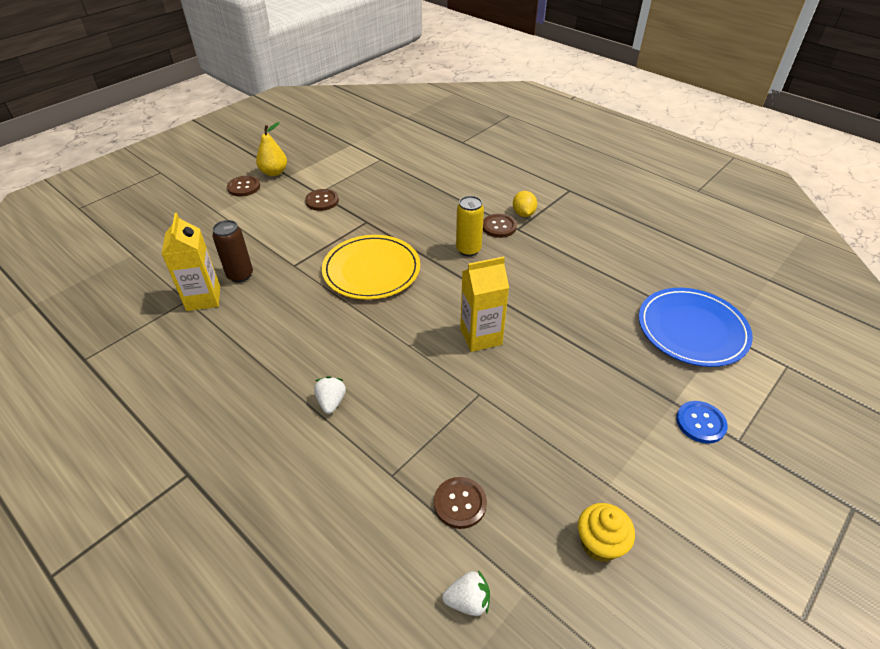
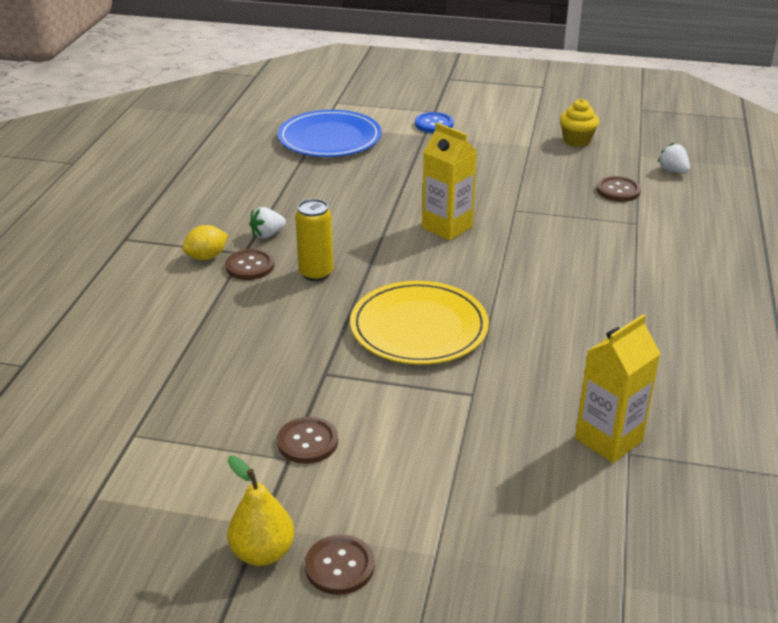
camera: 120 degrees left, 10 degrees down
brown can [212,220,253,283] -> none
white strawberry [314,376,346,414] -> white strawberry moved to [249,207,286,238]

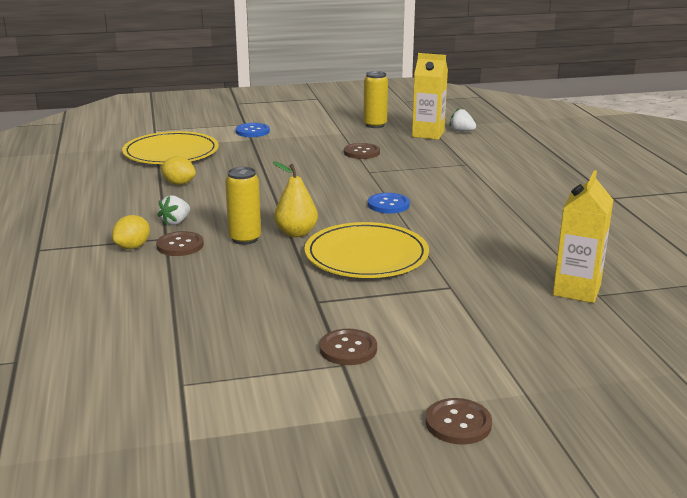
camera: 25 degrees left, 10 degrees down
yellow pear [227,456,294,566] -> yellow pear moved to [273,161,318,237]
blue plate [278,110,382,157] -> yellow plate [122,131,219,164]
yellow carton [422,123,477,241] -> yellow carton moved to [412,53,448,140]
yellow cupcake [560,99,599,147] -> yellow can [363,71,388,128]
brown button [597,176,641,202] -> brown button moved to [344,143,380,159]
none -> yellow lemon [160,156,196,185]
none -> blue button [368,193,410,214]

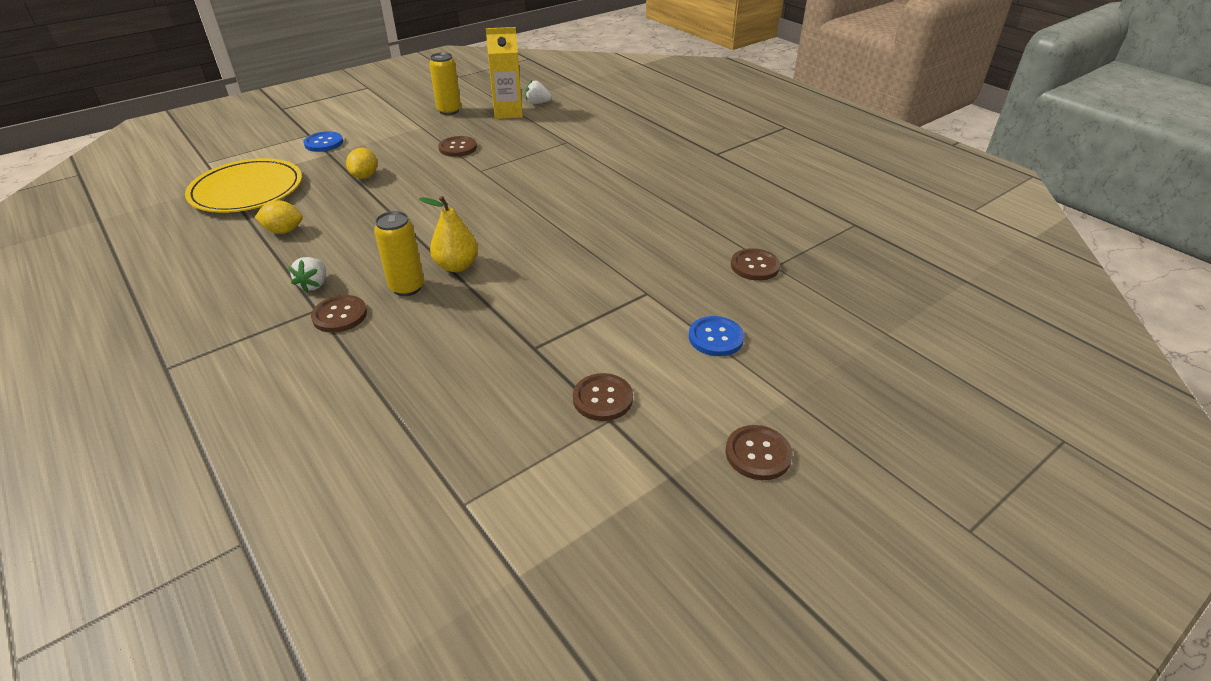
camera: 25 degrees left, 15 degrees up
yellow lemon [112,215,150,249] -> yellow lemon moved to [346,148,377,179]
yellow plate [304,222,429,278] -> none
blue button [368,193,410,214] -> blue button moved to [689,316,744,356]
yellow carton [553,170,613,303] -> brown button [731,248,780,281]

